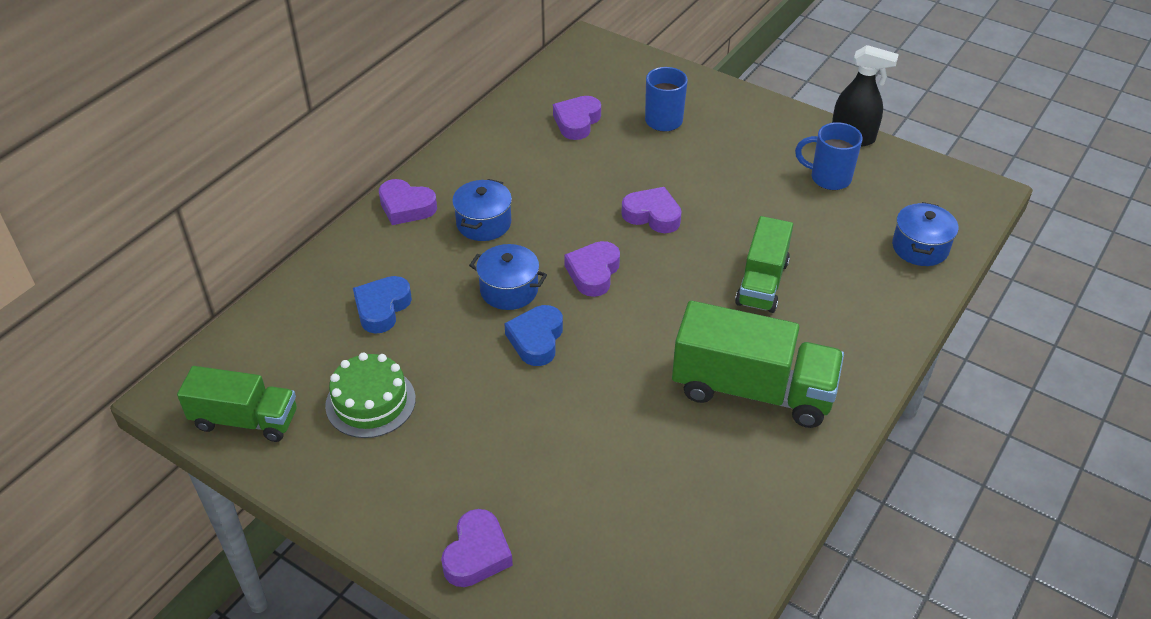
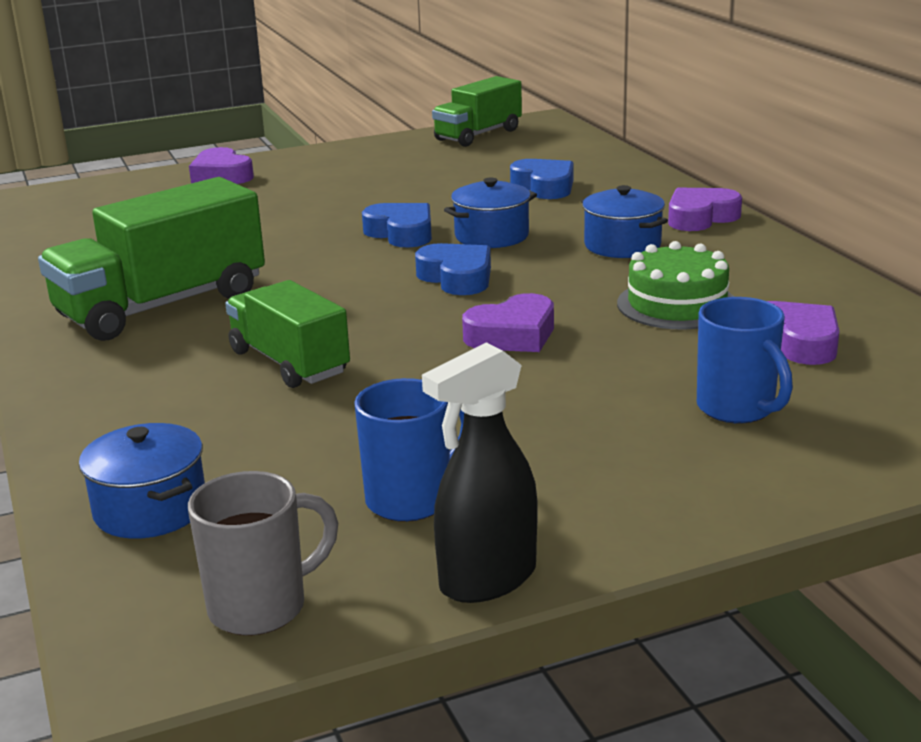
camera: 125 degrees right, 20 degrees down
green cake [325,353,416,438] -> green cake moved to [617,241,734,329]
purple heart [565,241,620,297] -> blue heart [415,243,491,295]
none -> grey mug [188,471,338,636]

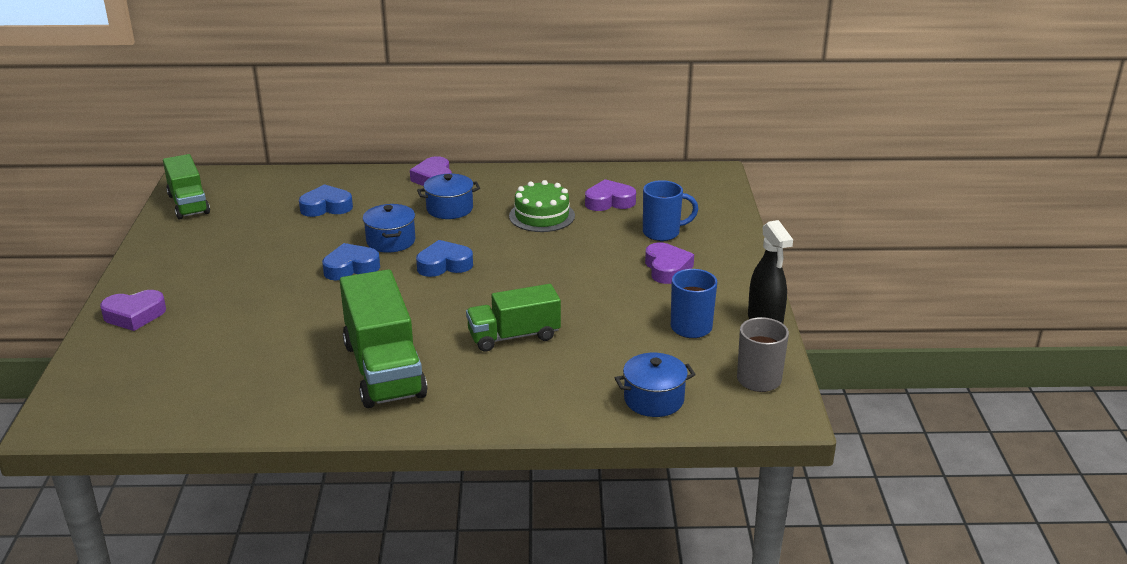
camera: 70 degrees left, 5 degrees up
purple heart [462,293,554,352] -> purple heart moved to [645,243,694,284]

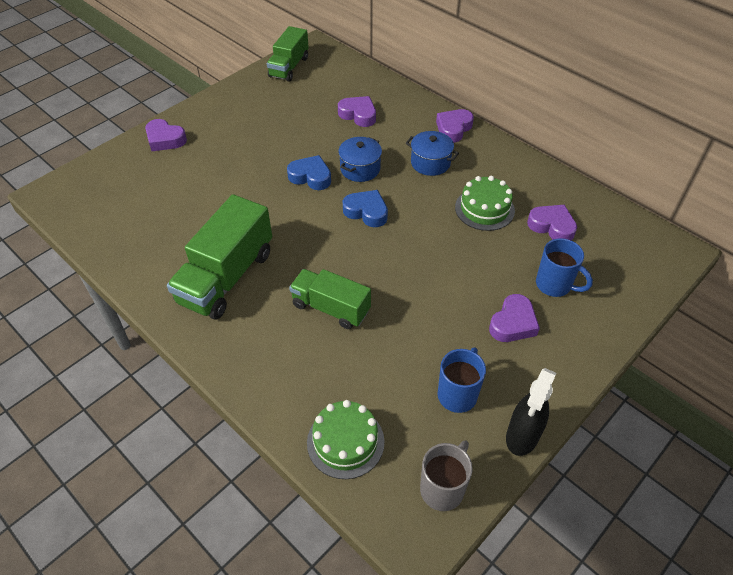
camera: 45 degrees right, 20 degrees up
blue heart [299,184,353,217] -> purple heart [338,96,376,127]
blue pot [615,353,696,417] -> green cake [307,400,385,479]

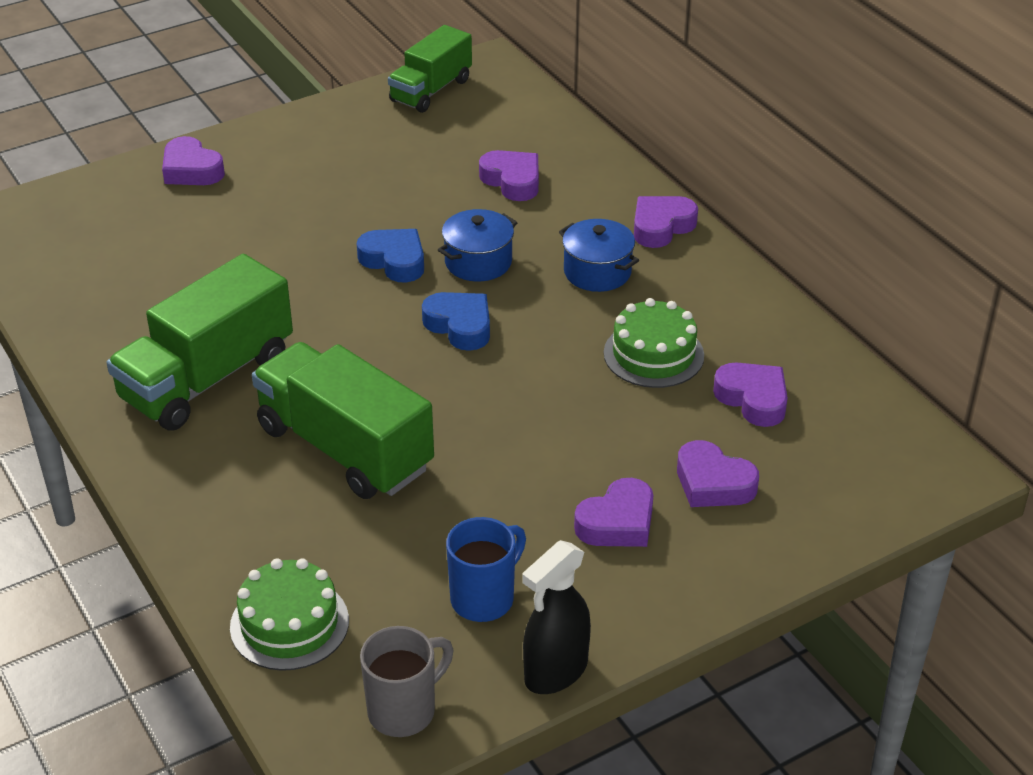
camera: 15 degrees right, 10 degrees down
green truck [289,269,371,329] -> green truck [252,342,434,499], size x1.55
blue mug [536,238,593,297] -> purple heart [677,440,759,507]

